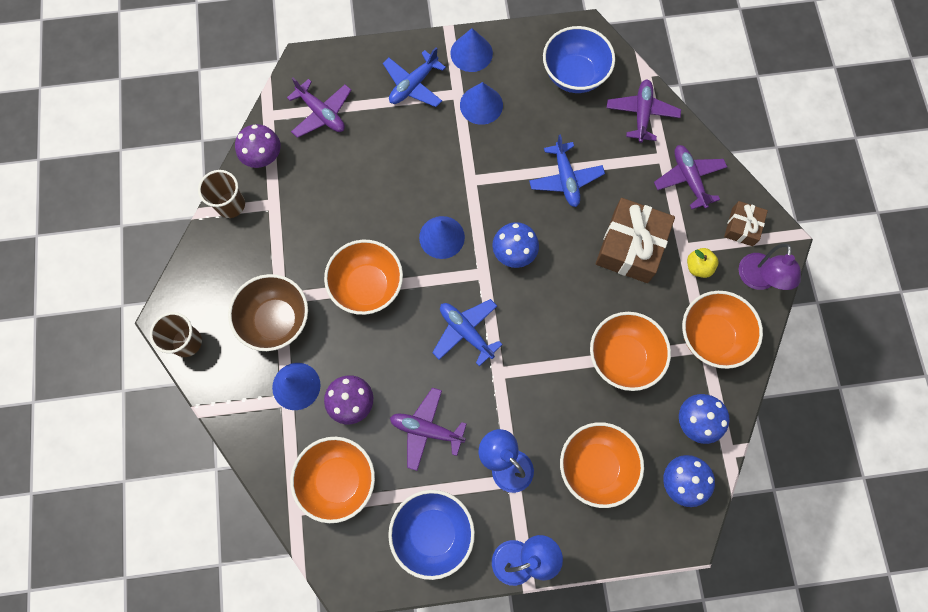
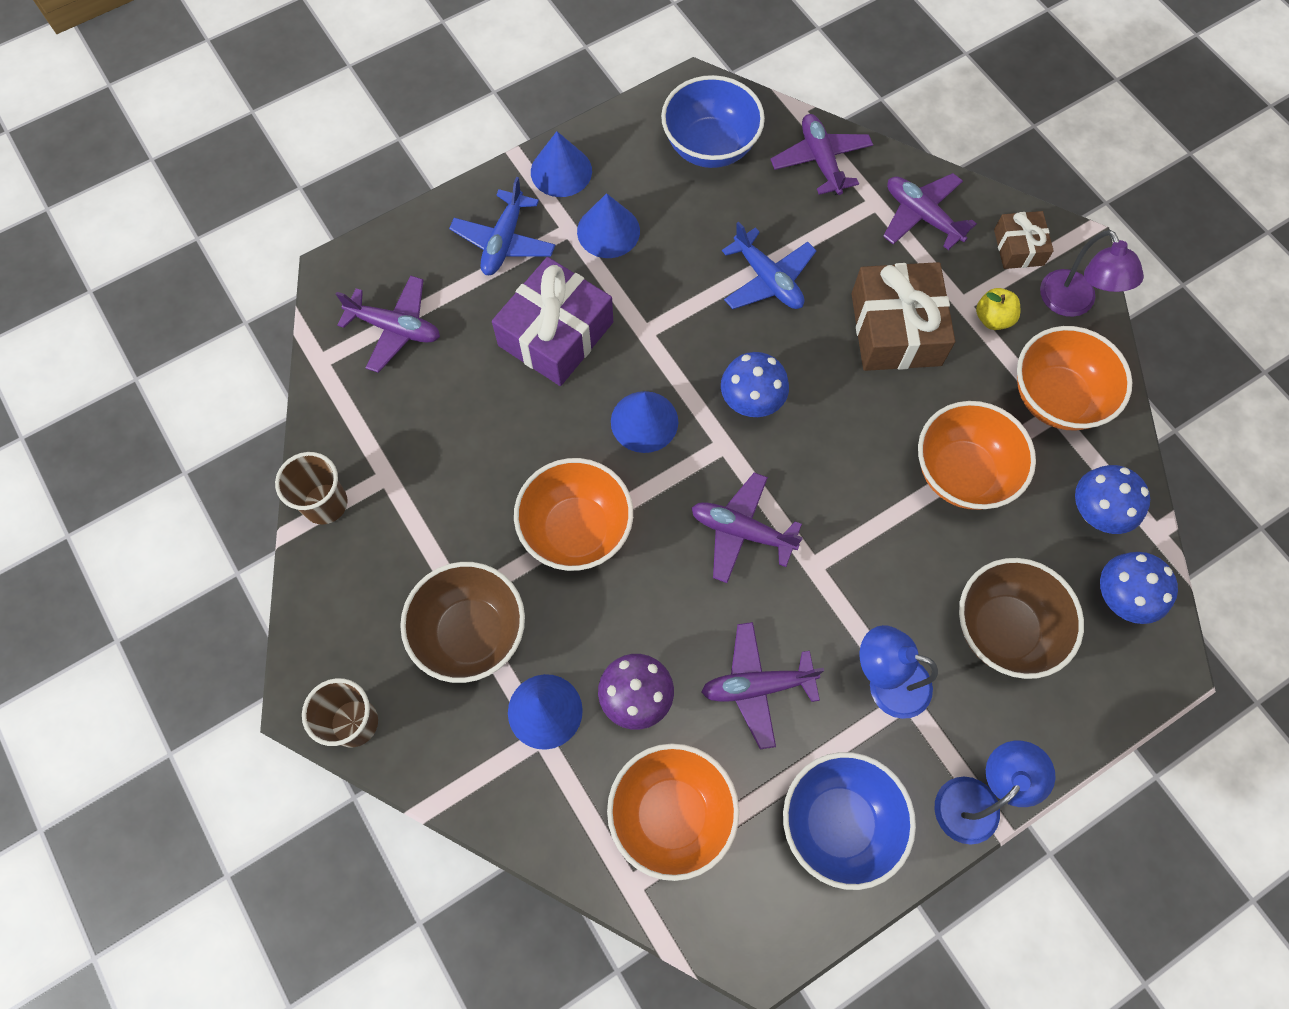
camera: 25 degrees left, 5 degrees down
purple mushroom [235,124,281,168] -> none
blue plane [432,299,503,366] -> purple plane [692,472,803,583]
orange bowl [560,422,644,508] -> brown bowl [959,558,1084,679]
none -> purple gift [492,257,613,386]

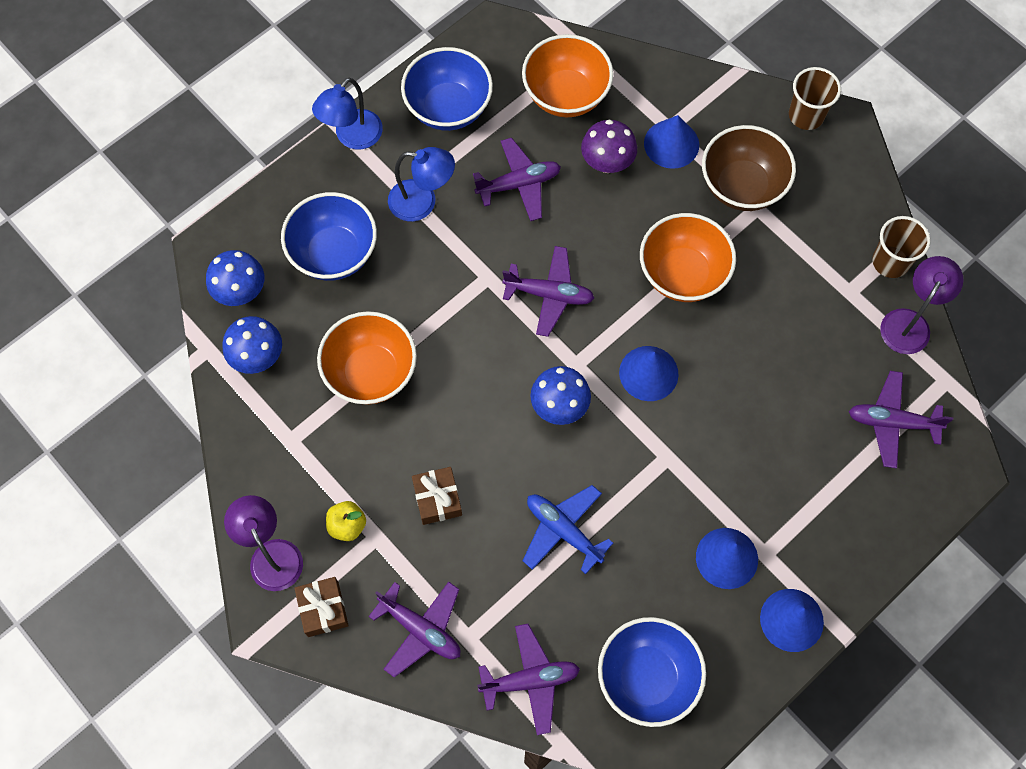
camera: 170 degrees right, 0 degrees up
blue plane [449,177,556,275] -> none
purple gift [492,257,613,386] -> none
purple plane [770,114,873,195] -> purple plane turned 75 degrees counterclockwise [477,624,580,735]
brown gift [852,262,955,371] -> brown gift [412,467,462,525], size x0.54
brown bowl [959,558,1084,679] -> blue bowl [281,192,377,281]
orange bowl [1017,326,1132,431] -> none
none -> purple lamp [880,256,963,354]

